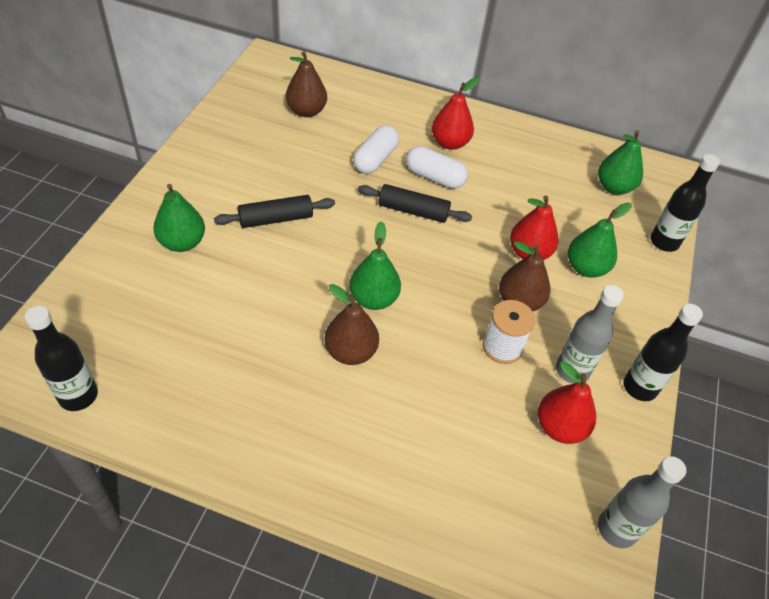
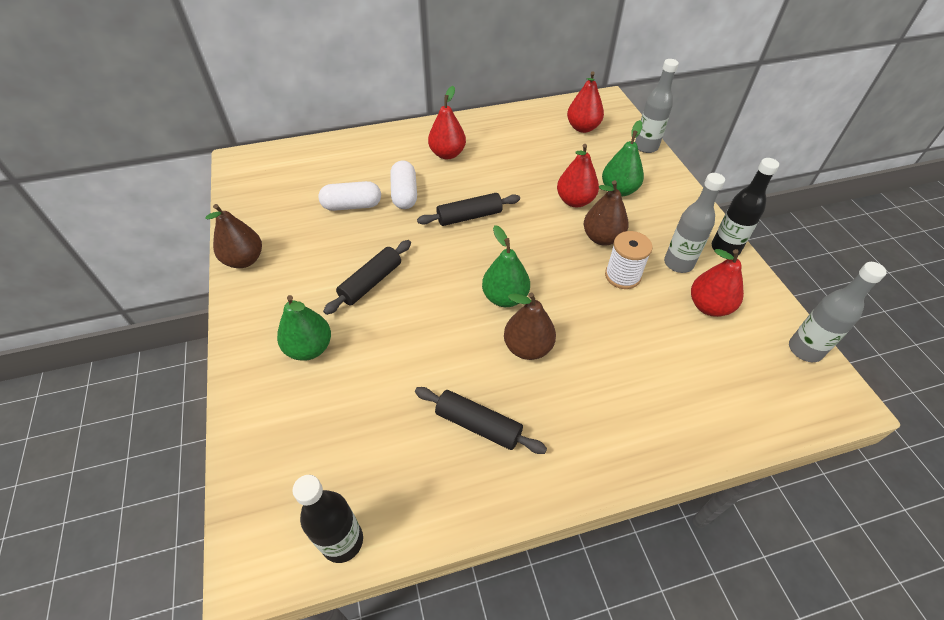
camera: 30 degrees left, 0 degrees up
brown pear [286,51,327,117] -> brown pear moved to [205,204,262,268]
white capsule [406,146,468,189] -> white capsule moved to [318,181,381,211]
green pear [598,130,643,195] -> red pear [567,72,604,133]
black bottle [650,154,720,252] -> grey bottle [635,59,679,153]
none -> black rolling pin [415,387,547,454]

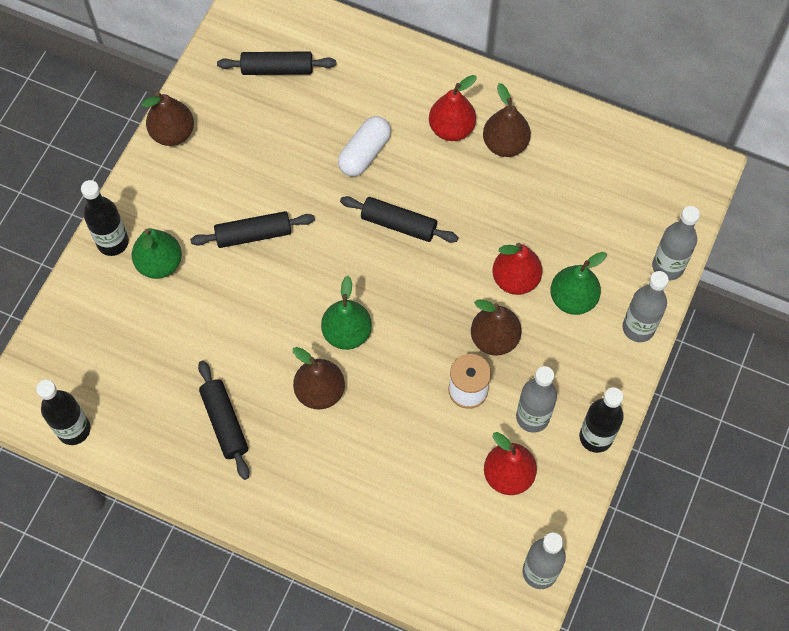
camera: 40 degrees right, 15 degrees up
white capsule [318,181,381,211] -> none
red pear [567,72,604,133] -> none
none -> black bottle [81,180,129,256]
none -> black rolling pin [217,51,336,75]
none -> brown pear [483,83,531,157]
none -> grey bottle [623,271,669,342]

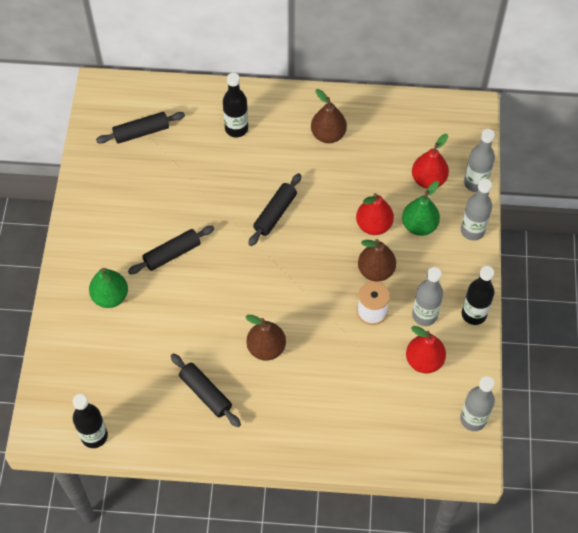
camera: 20 degrees left, 5 degrees down
black bottle [81,180,129,256] -> black bottle moved to [223,73,248,137]
brown pear [141,92,194,146] -> none
green pear [321,276,372,350] -> none
white capsule [338,116,391,176] -> none
black rolling pin [340,196,458,243] -> black rolling pin turned 60 degrees counterclockwise [248,173,301,246]
red pear [429,75,477,141] -> red pear moved to [412,134,449,188]

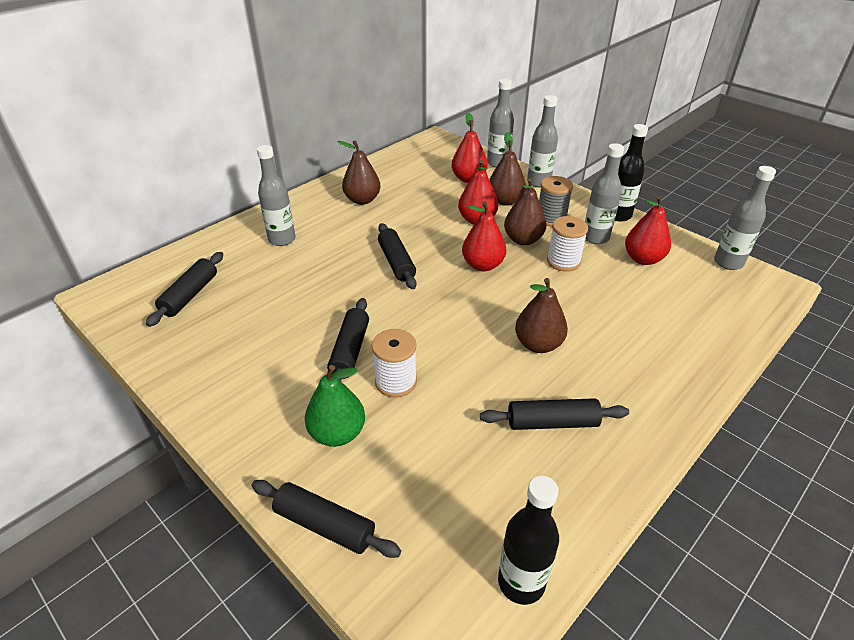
camera: 50 degrees left, 20 degrees down
black bottle [223,73,248,137] -> grey bottle [257,145,296,246]
green pear [402,181,440,236] -> brown pear [489,132,526,206]
none -> black rolling pin [251,480,401,558]
none -> white spool [372,329,417,398]
none -> red pear [462,202,506,271]
none -> grey spool [539,176,573,227]

